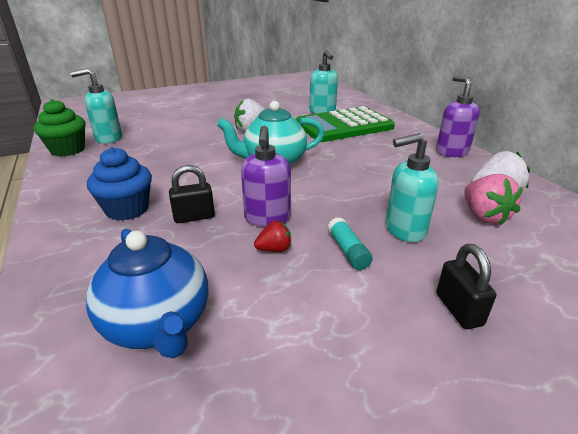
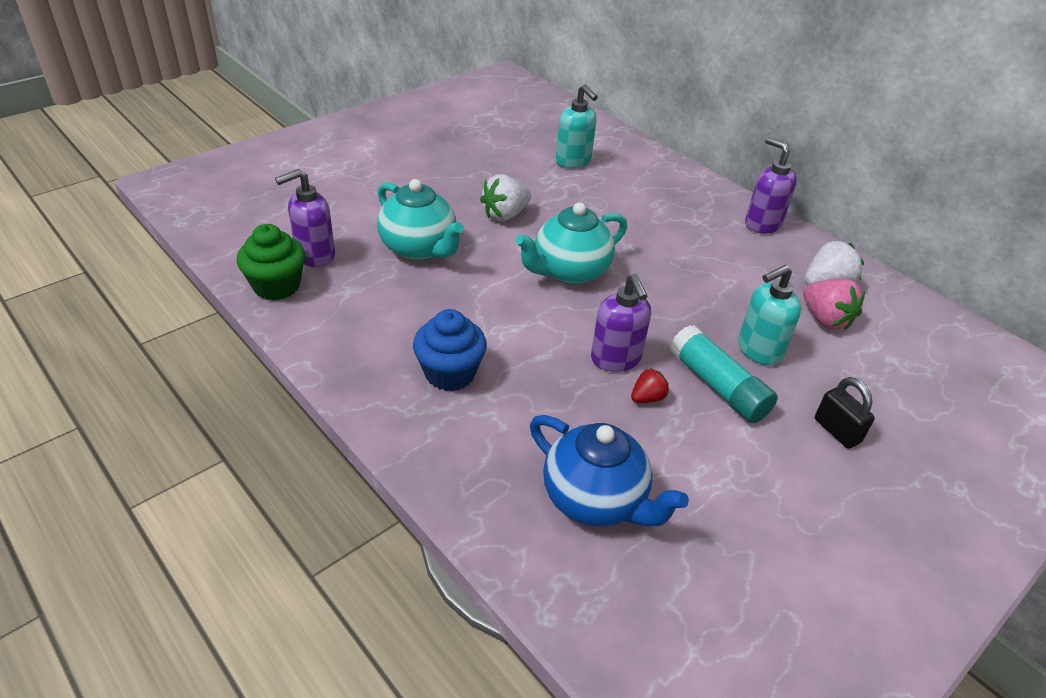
camera: 20 degrees left, 10 degrees up
turquoise soap dispenser [70,68,122,144] -> purple soap dispenser [275,169,335,267]
black padlock [169,165,215,223] -> none
green calculator [295,106,395,142] -> none
turquoise glue stick [328,217,373,270] -> turquoise glue stick [670,325,778,423], size x1.74
none -> turquoise teapot [377,179,464,260]

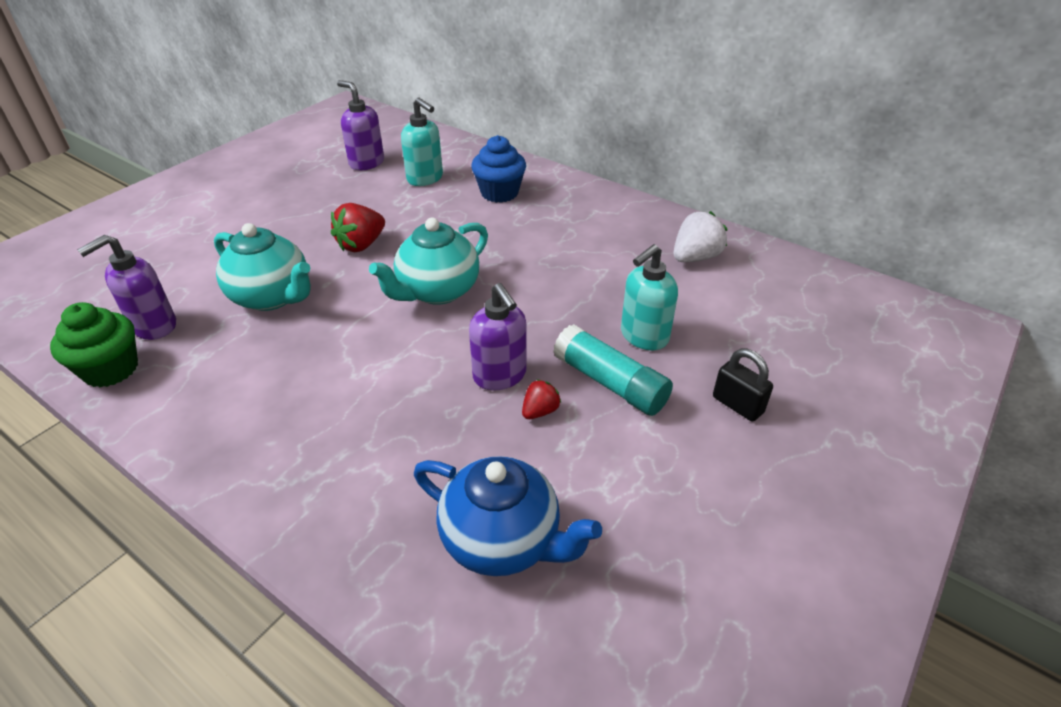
camera: 10 degrees left, 0 degrees up
blue cupcake [413,309,487,391] -> blue cupcake moved to [471,135,526,203]
white strawberry [480,174,531,221] -> red strawberry [331,203,385,252]
purple soap dispenser [745,137,797,234] -> purple soap dispenser moved to [337,80,384,170]
pink strawberry [803,278,865,330] -> none

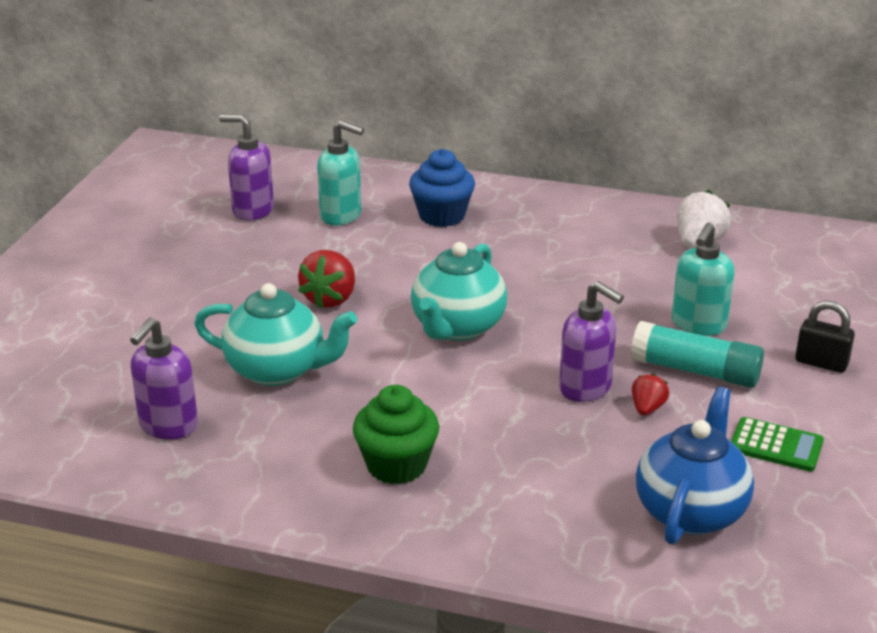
camera: 20 degrees left, 10 degrees down
green cupcake [50,302,138,387] -> green cupcake moved to [353,385,439,484]
blue teapot [414,456,602,576] -> blue teapot turned 75 degrees counterclockwise [636,387,754,545]
none -> green calculator [731,417,824,472]

